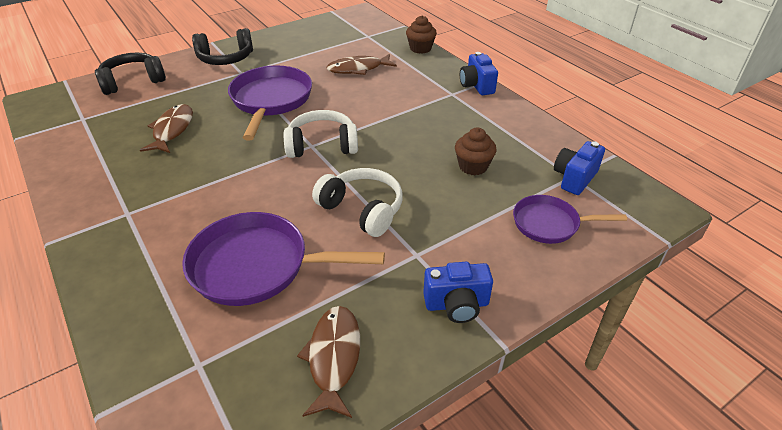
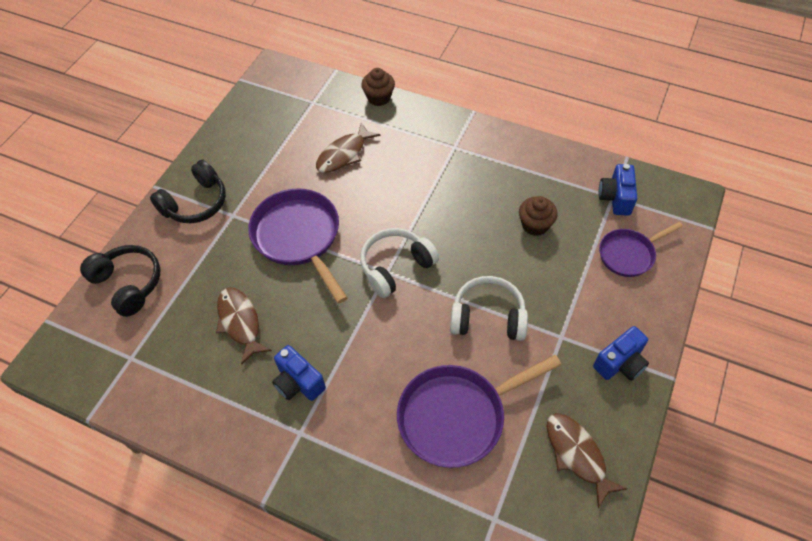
camera: 30 degrees left, 15 degrees up
black headphones [95,53,166,95] -> black headphones turned 105 degrees clockwise [80,245,160,317]
blue camera [460,52,498,95] -> blue camera moved to [272,345,326,401]

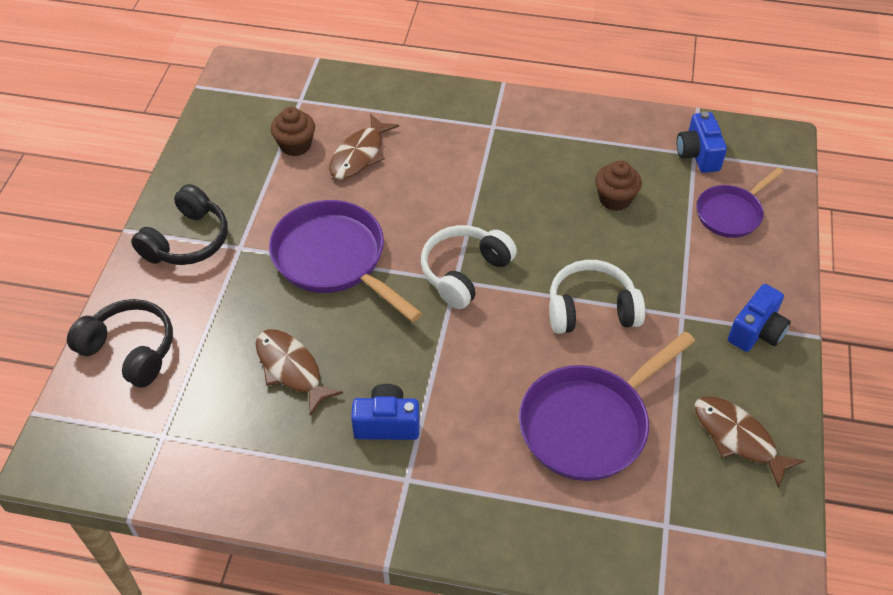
camera: 15 degrees left, 5 degrees down
blue camera [272,345,326,401] -> blue camera turned 150 degrees clockwise [351,384,420,440]
brown cupcake [361,68,395,106] -> brown cupcake moved to [271,107,315,156]

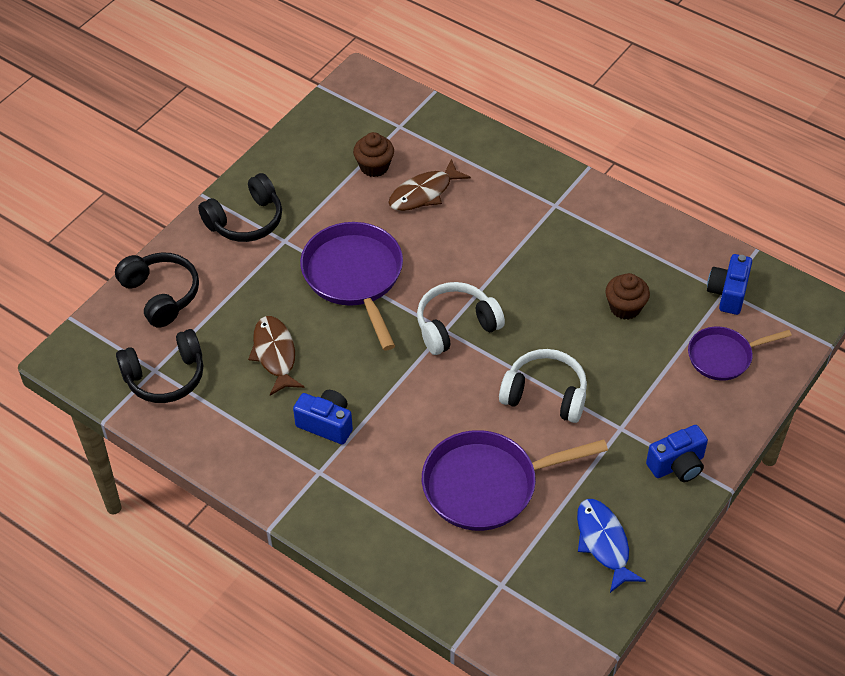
camera: 25 degrees right, 0 degrees up
brown fish [695,396,805,488] -> blue fish [577,499,646,593]
none -> black headphones [116,329,203,403]

